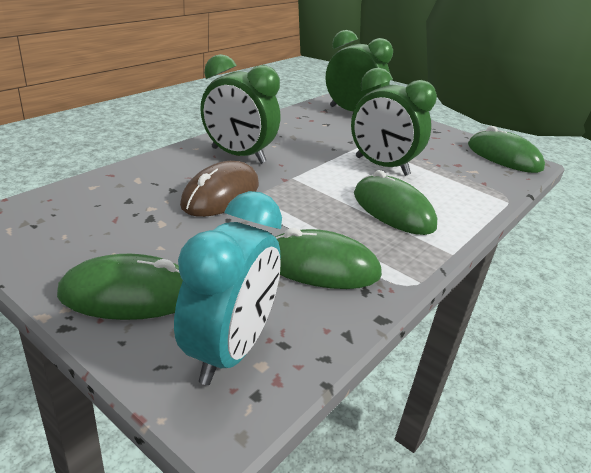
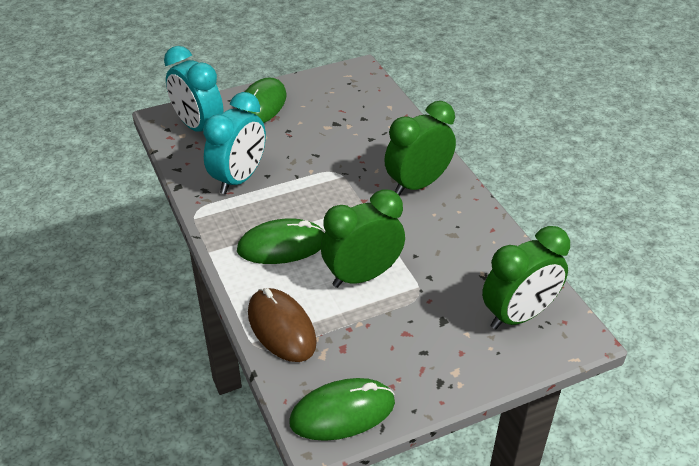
camera: 120 degrees right, 10 degrees up
brown mouse [180,161,259,217] -> brown mouse moved to [248,288,317,362]
green mouse [275,228,382,289] -> turquoise clock [203,92,266,194]

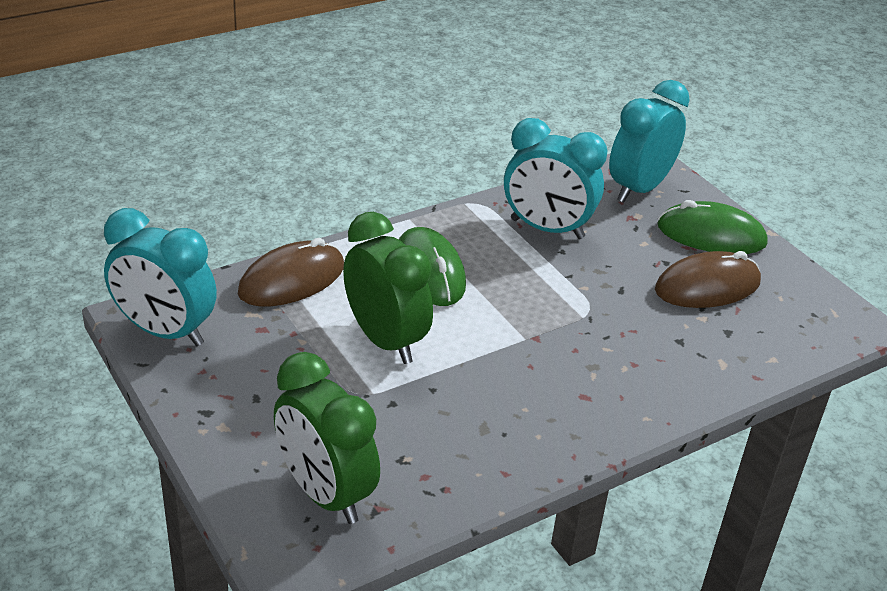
camera: 80 degrees right, 5 degrees down
green mouse [289,378,395,441] -> turquoise clock [104,208,217,346]
green clock [384,101,456,196] -> none
none -> brown mouse [655,251,761,308]

